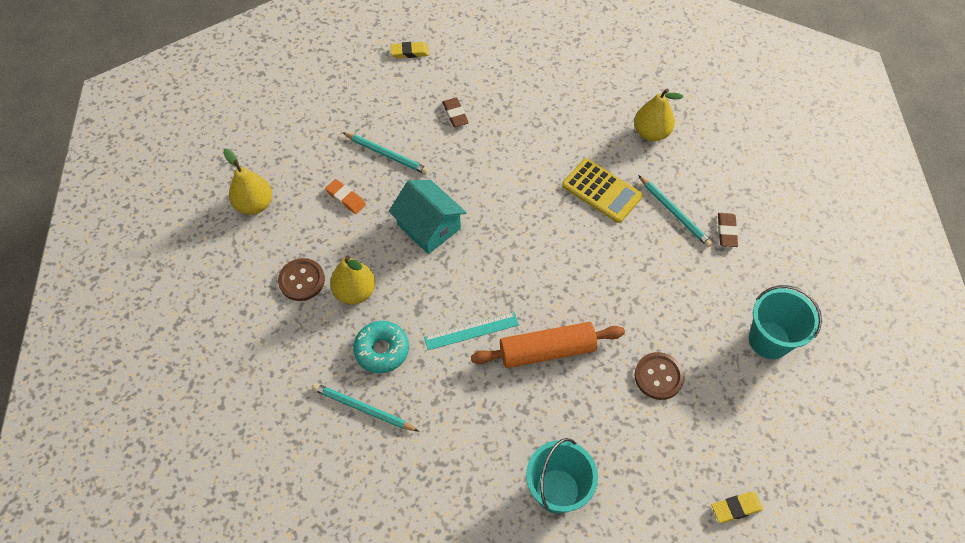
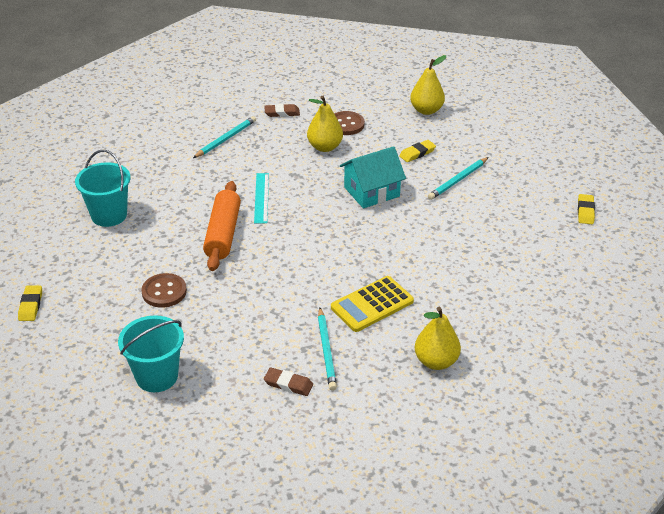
camera: 105 degrees right, 20 degrees down
orange eraser [325,179,366,214] -> yellow eraser [399,140,436,162]
turquoise donut [353,321,409,373] -> none
brown eraser [442,97,469,127] -> brown eraser moved to [264,104,300,117]
turquoise pencil [638,175,713,247] -> turquoise pencil turned 75 degrees counterclockwise [318,308,337,391]

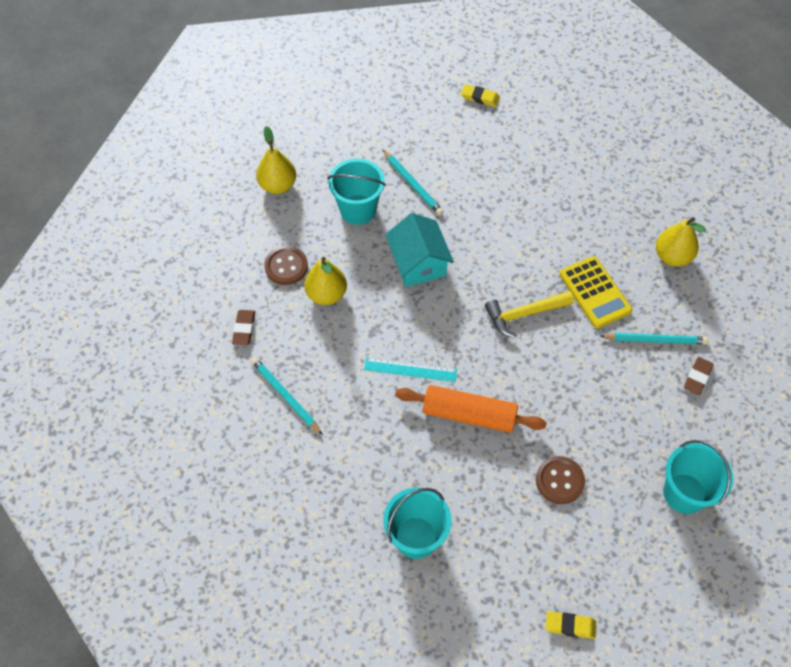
camera: 80 degrees left, 20 degrees up
yellow eraser [399,140,436,162] -> turquoise bucket [328,159,386,225]
none -> yellow hammer [485,291,574,339]

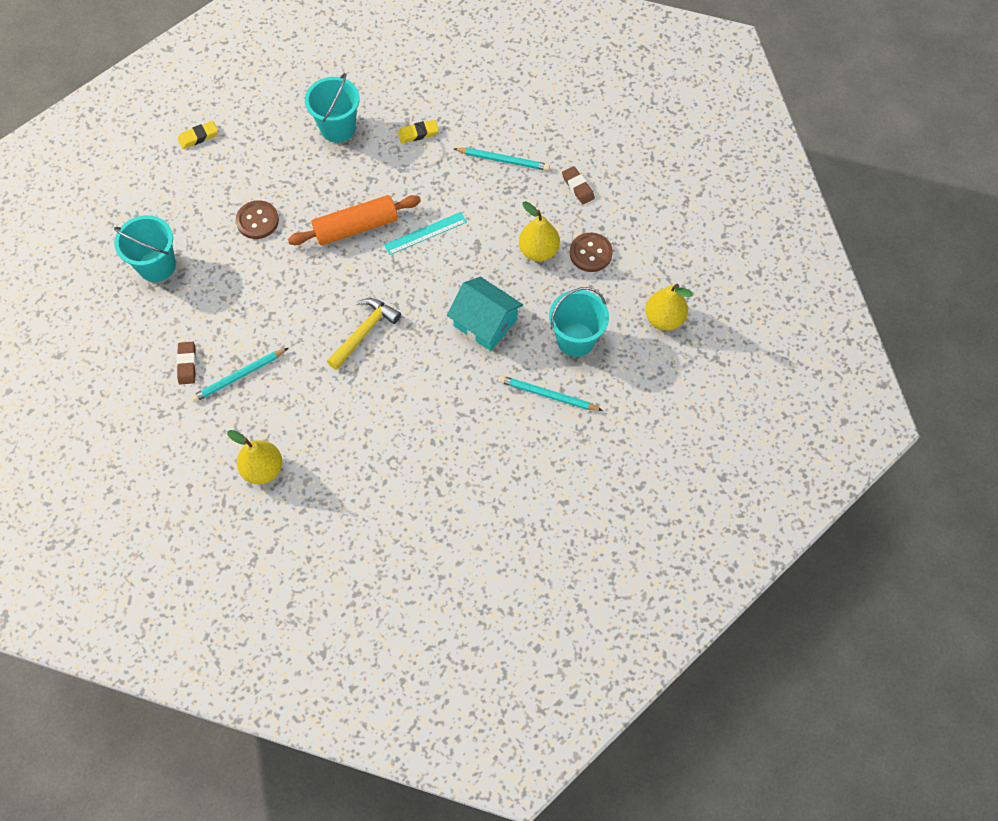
camera: 145 degrees right, 5 degrees up
yellow eraser [461,84,500,107] -> yellow eraser moved to [398,120,439,143]
yellow calculator [559,256,632,328] -> none

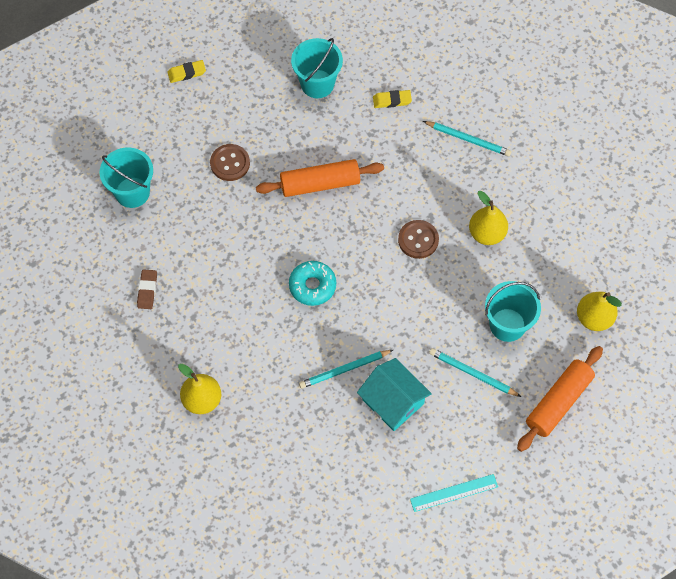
camera: 10 degrees right, 0 degrees up
turquoise pencil [191,348,288,403] -> turquoise pencil moved to [299,350,393,389]
yellow hammer [327,298,401,370] -> turquoise donut [289,261,336,306]
turquoise ruler [384,212,467,255] -> turquoise ruler moved to [410,474,498,512]
turquoise house [447,277,523,351] -> turquoise house moved to [357,358,432,431]
brown eraser [562,166,595,204] -> none
brown button [570,232,613,272] -> brown button moved to [398,220,439,259]
none -> orange rolling pin [517,346,603,452]

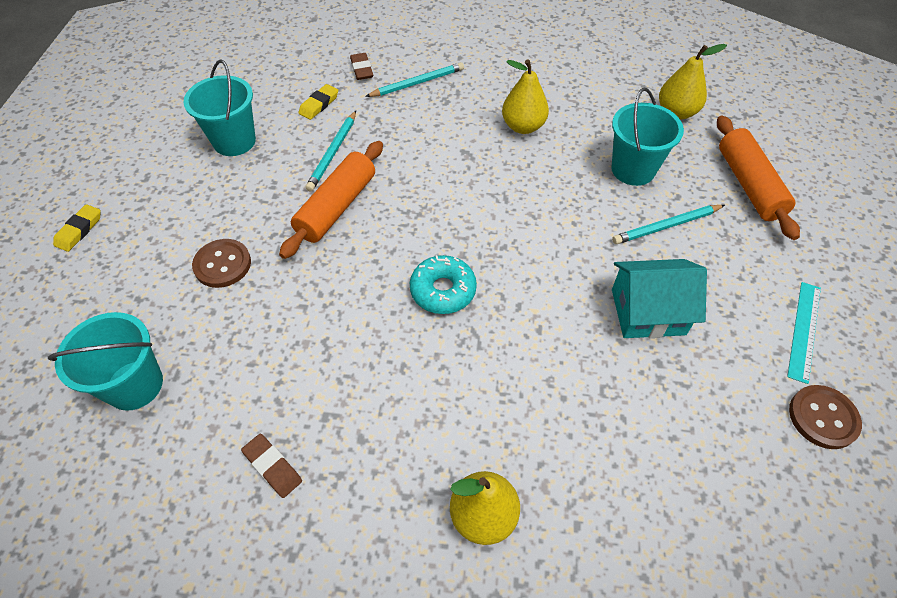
camera: 50 degrees left, 10 degrees down
turquoise pencil [299,350,393,389] -> turquoise pencil moved to [306,111,356,192]
brown button [398,220,439,259] -> brown button moved to [789,385,862,449]
none -> brown eraser [350,53,373,80]

